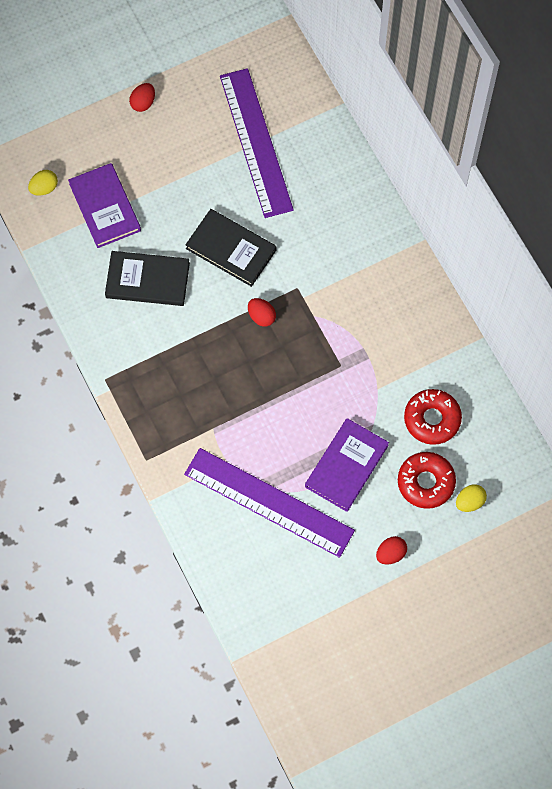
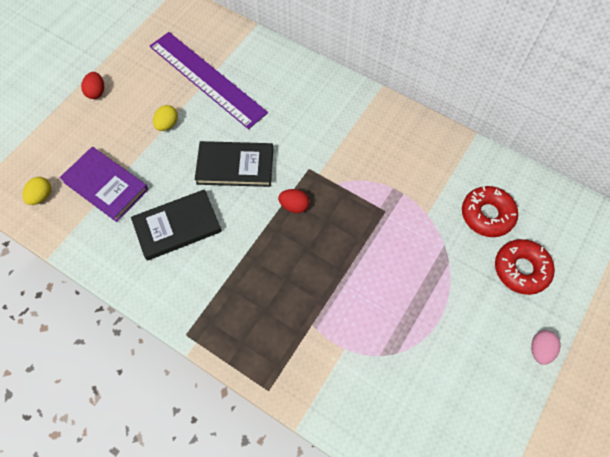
camera: 30 degrees left, 5 degrees down
purple ruler [184,448,355,558] -> none
purple book [305,418,389,512] -> none
red egg [376,536,407,564] -> pink egg [531,330,561,365]
yellow egg [456,484,487,512] -> yellow egg moved to [153,105,178,131]

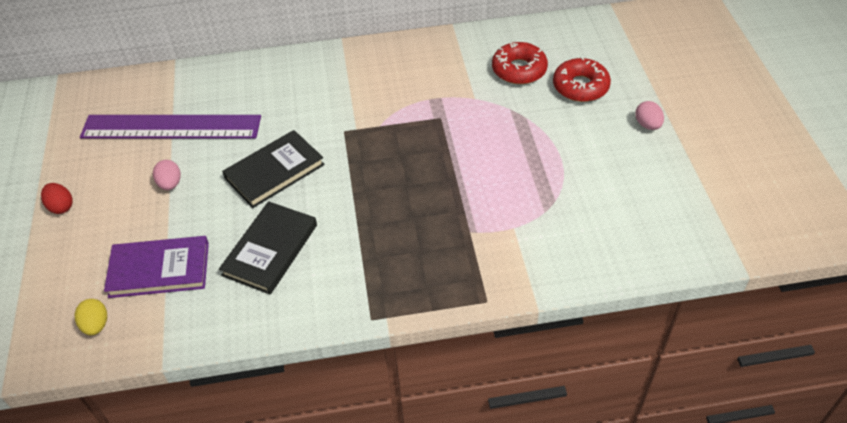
camera: 40 degrees left, 15 degrees down
yellow egg [153,105,178,131] -> pink egg [153,160,181,190]
red egg [278,189,309,213] -> none

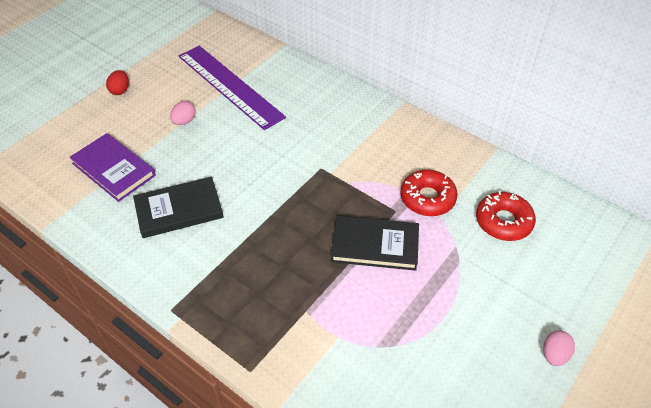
camera: 45 degrees right, 0 degrees up
yellow egg [75,299,107,335] -> none
black book [222,130,325,208] -> black book moved to [331,216,419,271]
red donut [553,57,611,102] -> red donut moved to [400,170,457,216]

